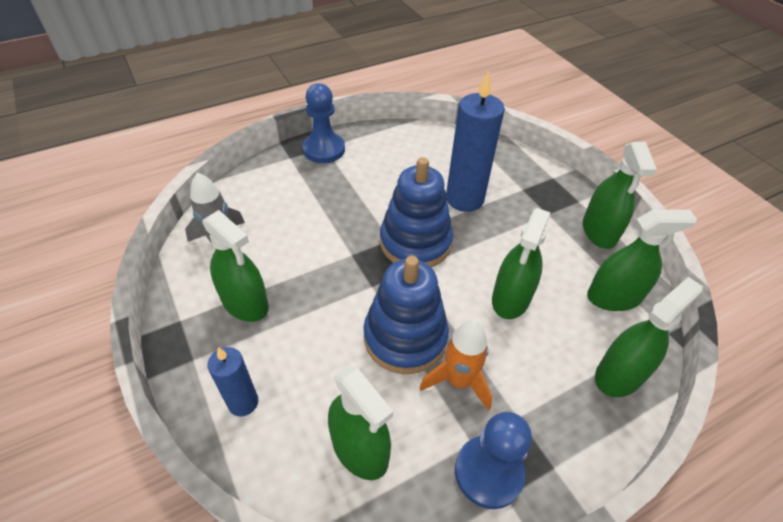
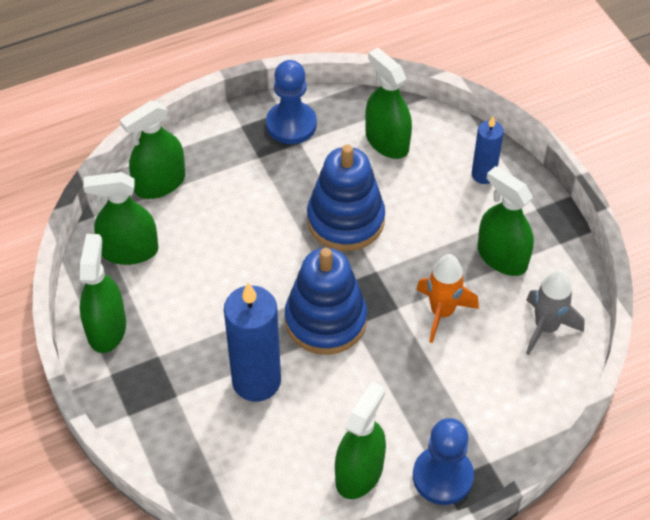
camera: 175 degrees left, 5 degrees up
orange rocket [420,320,492,411] -> orange rocket moved to [416,254,479,343]
green spray bottle [492,208,550,319] -> green spray bottle moved to [335,382,386,499]

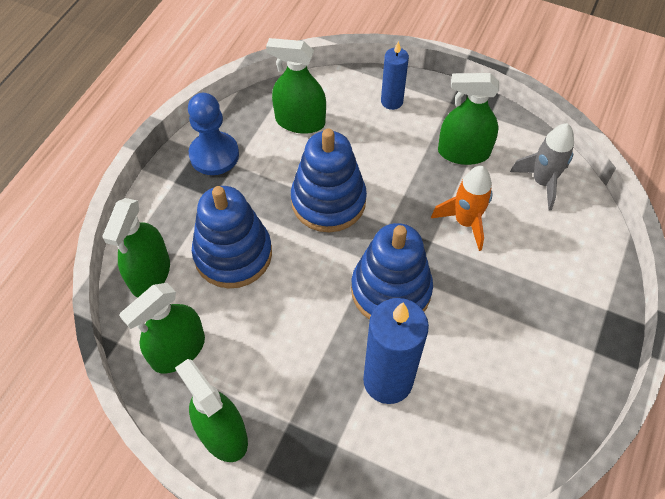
camera: 40 degrees left, 5 degrees up
green spray bottle [335,382,386,499] -> none
blue pawn [413,418,474,505] -> none
none -> blue stacking toy [192,186,272,289]

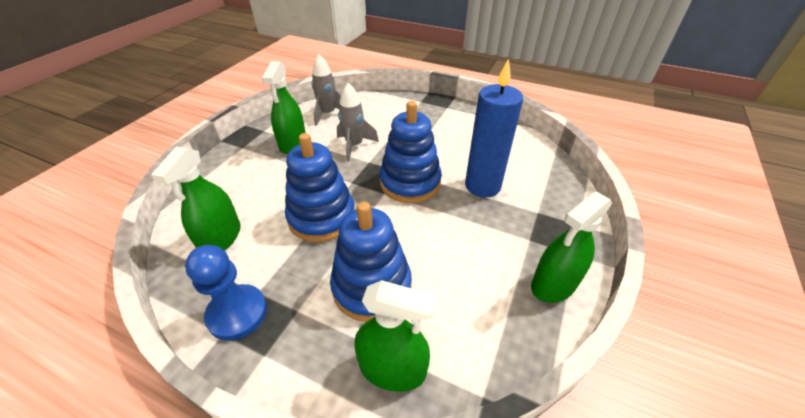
camera: 90 degrees left, 15 degrees down
green spray bottle [119,283,205,373] -> none
blue candle [381,41,409,110] -> none
orange rocket [431,166,493,251] -> grey rocket [337,83,379,162]

